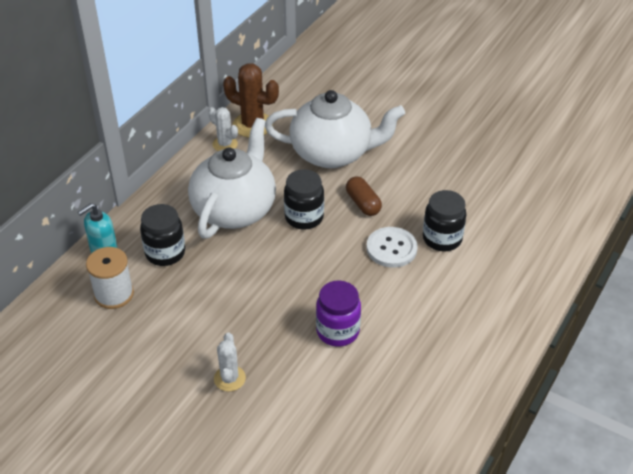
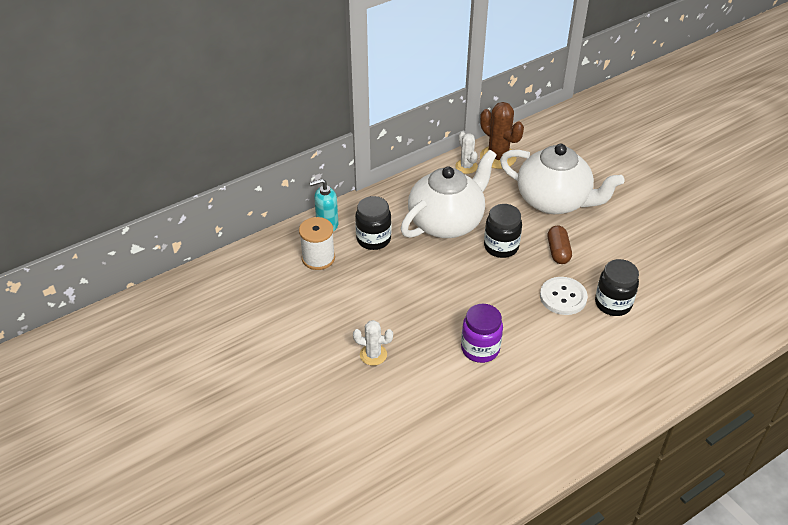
camera: 25 degrees right, 0 degrees up
white cactus [214,332,246,392] -> white cactus turned 75 degrees clockwise [353,320,393,366]

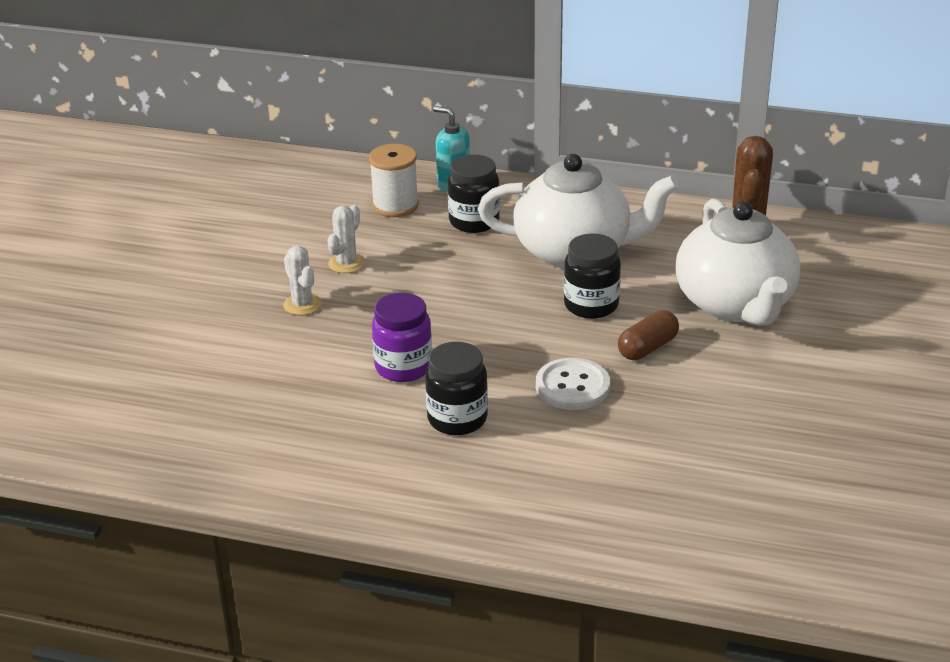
camera: 50 degrees right, 10 degrees down
white cactus [455,131,478,174] -> white cactus moved to [327,205,365,273]
black jar [595,259,639,316] -> black jar moved to [425,342,488,435]

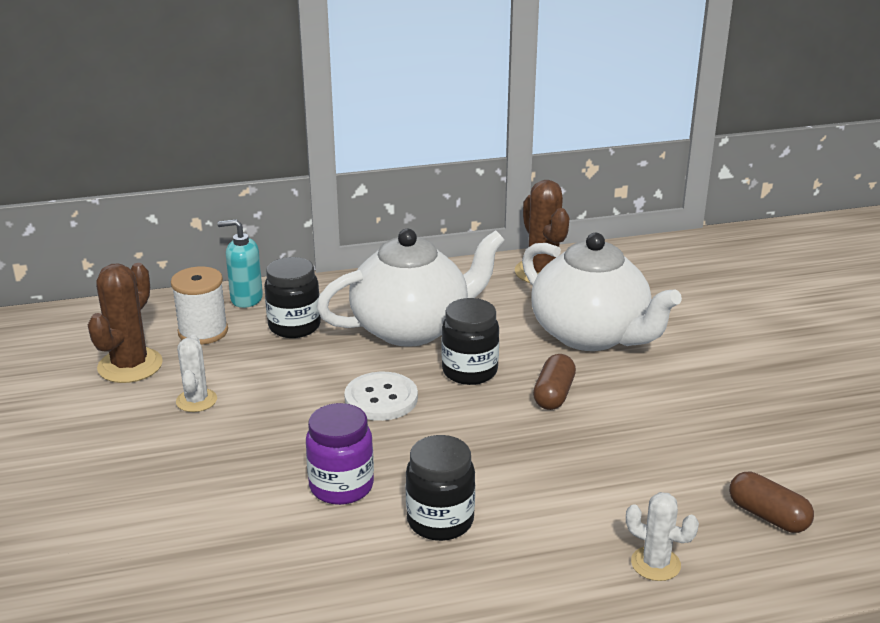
camera: 30 degrees left, 5 degrees down
white cactus [283,246,322,315] -> white cactus moved to [626,492,699,581]
white button [536,358,610,410] -> white button moved to [344,372,418,421]
none -> brown cactus [88,263,163,383]
none -> brown capsule [729,472,814,533]

